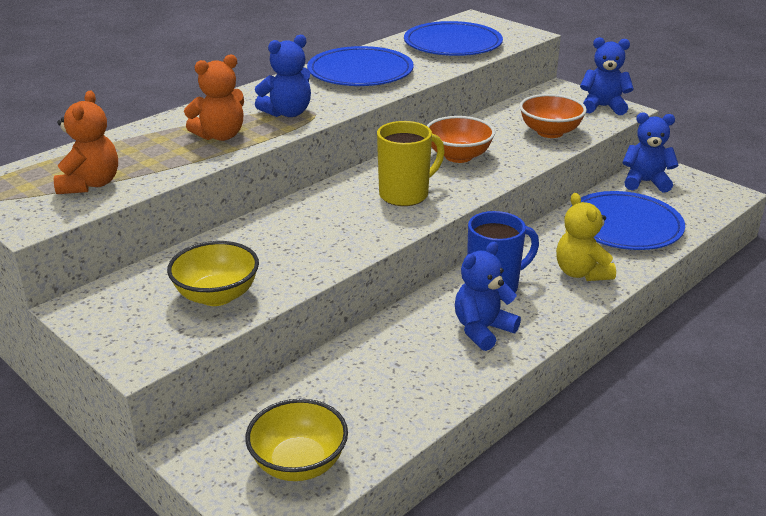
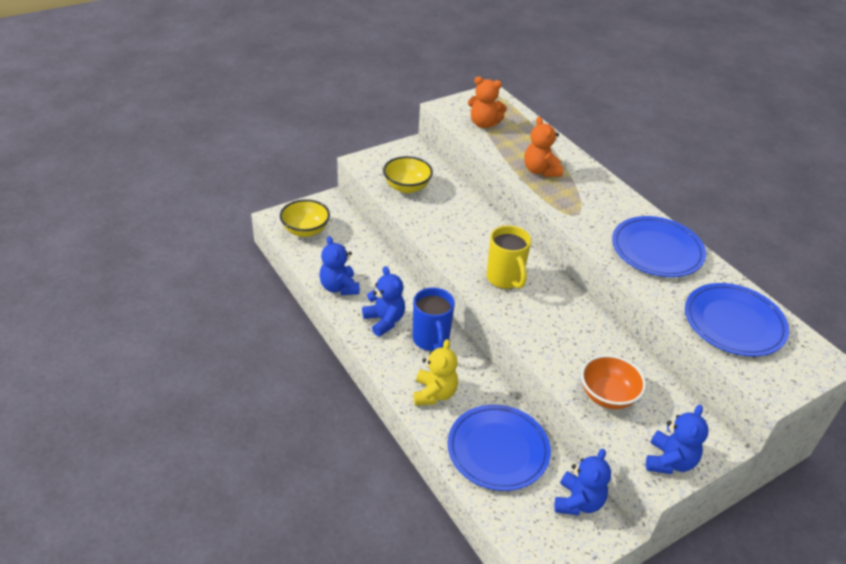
camera: 100 degrees right, 10 degrees up
blue teddy bear [255,35,311,117] -> blue teddy bear moved to [319,236,360,295]
orange bowl [427,116,495,163] -> none
yellow teddy bear [556,193,616,281] -> yellow teddy bear turned 105 degrees clockwise [414,339,458,406]

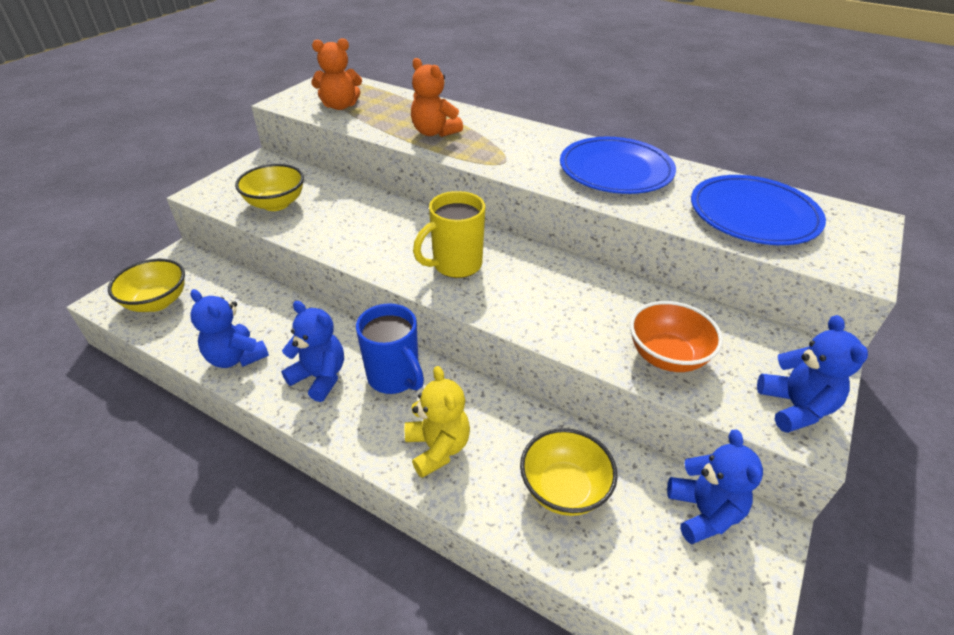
camera: 25 degrees left, 0 degrees up
blue plate [448,405,551,491] -> yellow bowl [520,428,618,516]
yellow mug [486,225,531,289] -> yellow mug turned 105 degrees clockwise [413,191,485,278]

